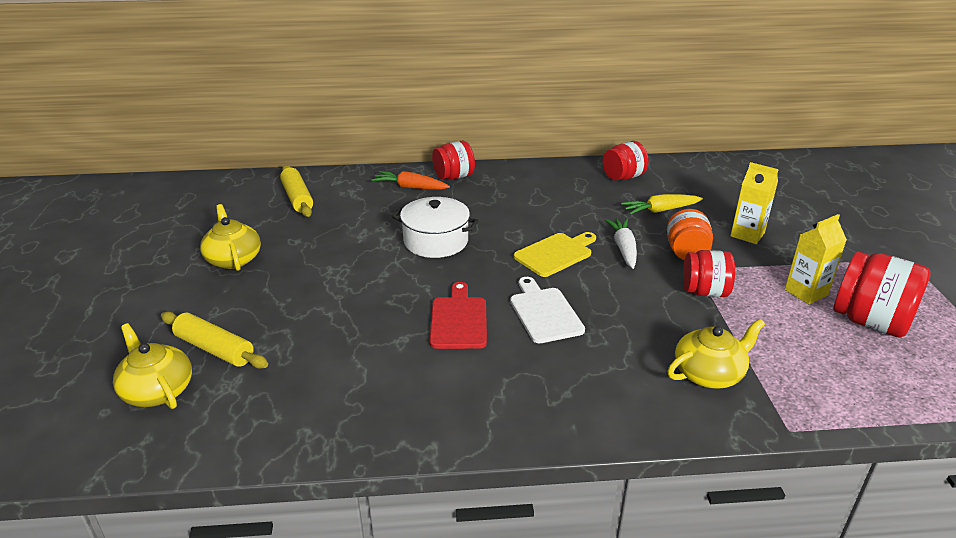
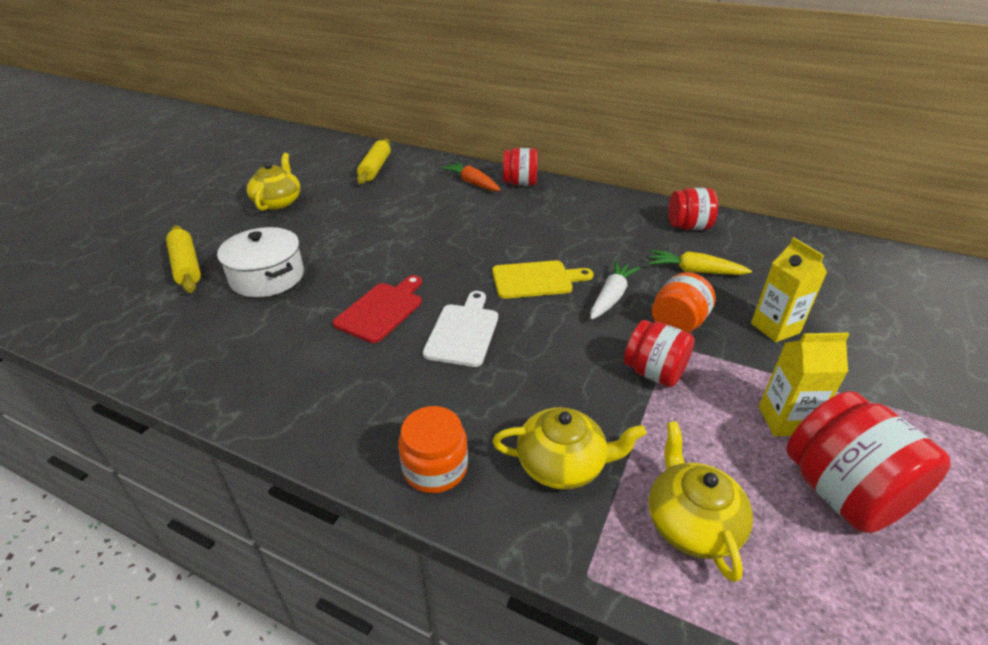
camera: 30 degrees right, 5 degrees up
yellow teapot [113,323,192,409] -> yellow teapot moved to [649,421,753,582]
white pot [392,197,479,258] -> white pot moved to [217,227,304,297]
none -> orange jar [398,406,468,493]

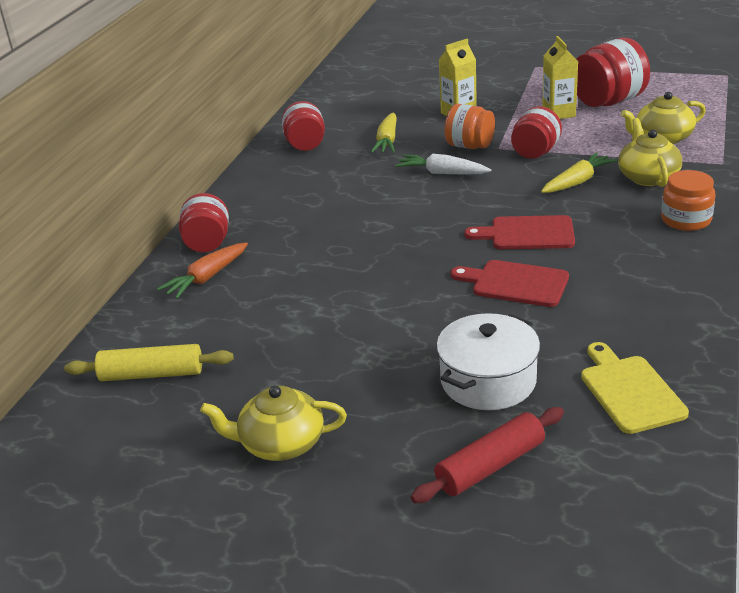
camera: 95 degrees left, 5 degrees down
yellow rolling pin [166,225,201,293] -> red rolling pin [411,407,564,503]
white cutting board [423,291,498,367] -> red cutting board [464,215,575,249]
yellow cutting board [492,260,594,299] -> yellow cutting board moved to [581,342,689,434]
none -> yellow carrot [541,152,617,193]

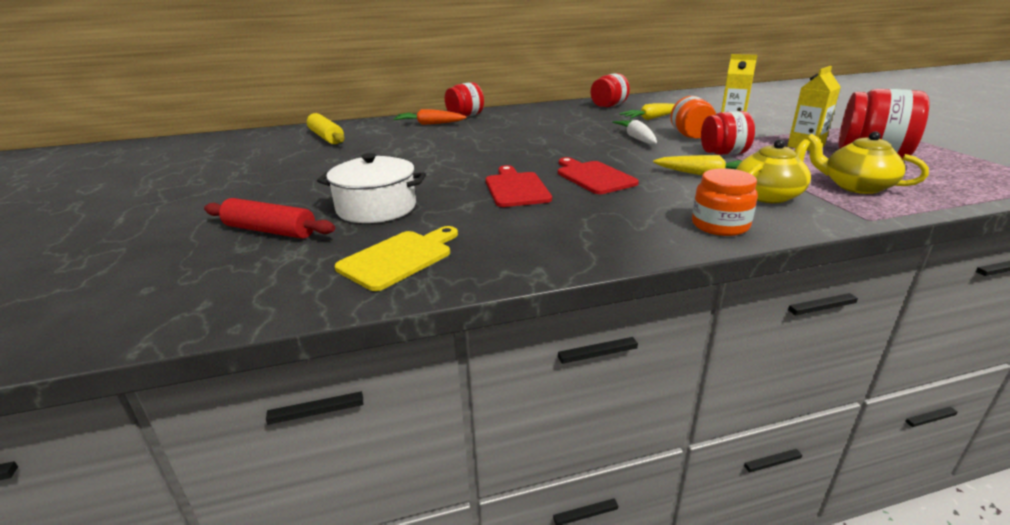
camera: 55 degrees right, 5 degrees down
yellow teapot [200,386,347,461] -> none

